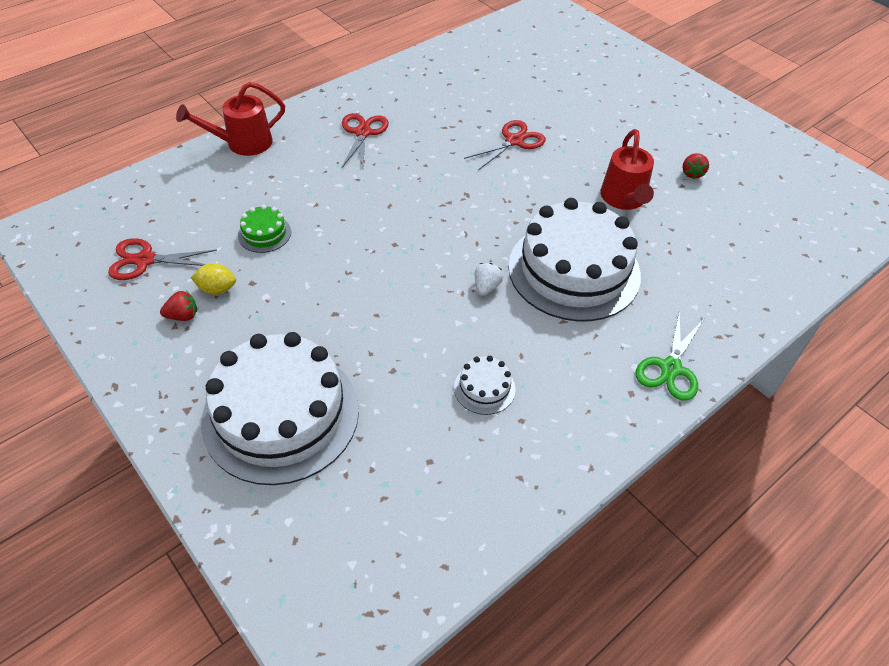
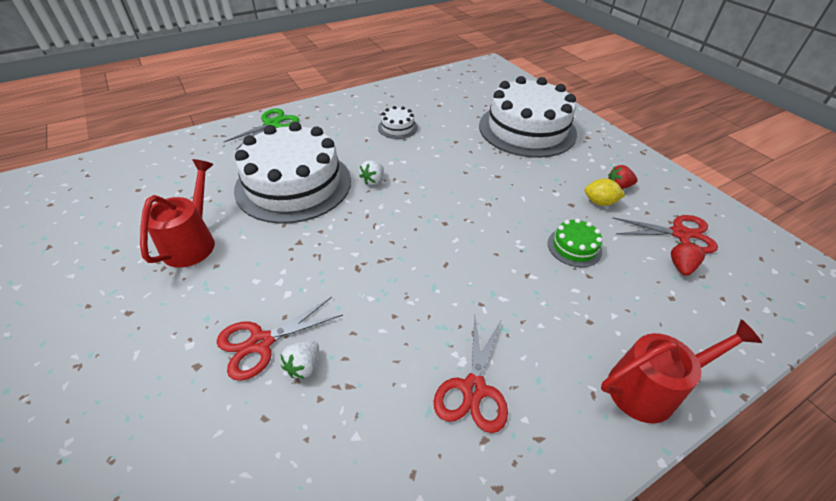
camera: 170 degrees left, 5 degrees down
red strawberry [682,153,709,179] -> red strawberry moved to [671,242,705,276]
none -> white strawberry [281,341,319,379]

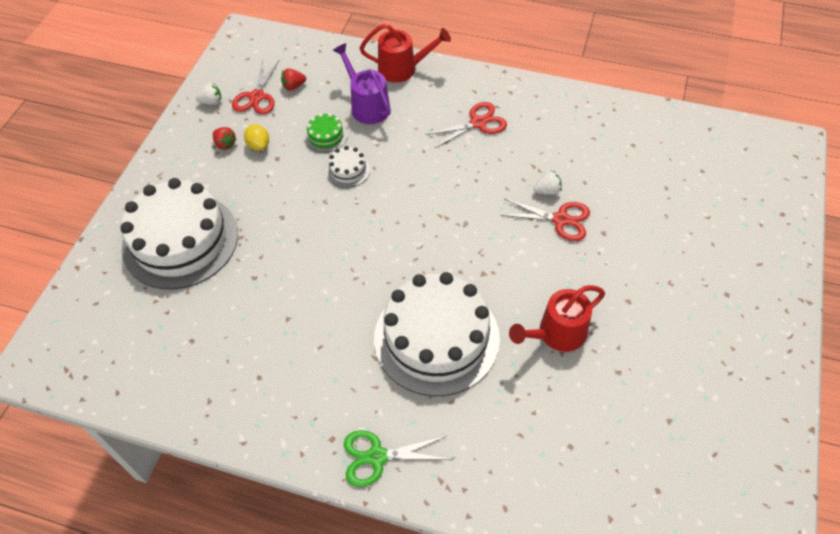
camera: 130 degrees left, 10 degrees up
white strawberry [359,160,384,185] -> white strawberry moved to [196,83,222,105]
white cake [378,106,418,139] -> white cake moved to [326,146,370,188]
red watering can [601,319,762,423] -> red watering can turned 150 degrees clockwise [360,24,451,83]
red scissors [612,215,718,254] -> red scissors turned 135 degrees counterclockwise [232,59,279,114]
none -> purple watering can [333,43,391,124]

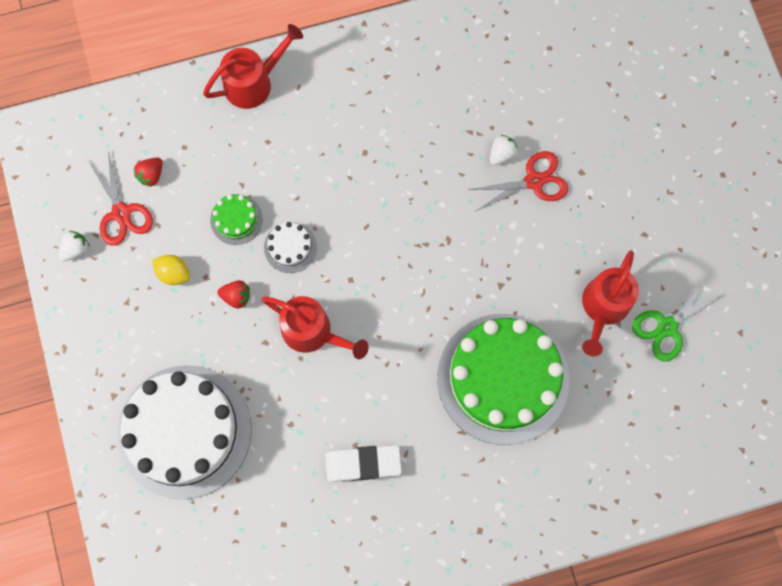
camera: 35 degrees left, 20 degrees up
red strawberry [213,127,237,150] -> red strawberry moved to [217,280,250,309]
purple watering can [333,43,391,124] -> none
green scissors [344,430,448,487] -> green scissors moved to [632,277,724,361]
white cake [374,272,500,396] -> green cake [437,314,570,445]
red scissors [425,102,507,149] -> none
none -> red watering can [261,296,369,359]
none -> white eraser [325,445,402,482]

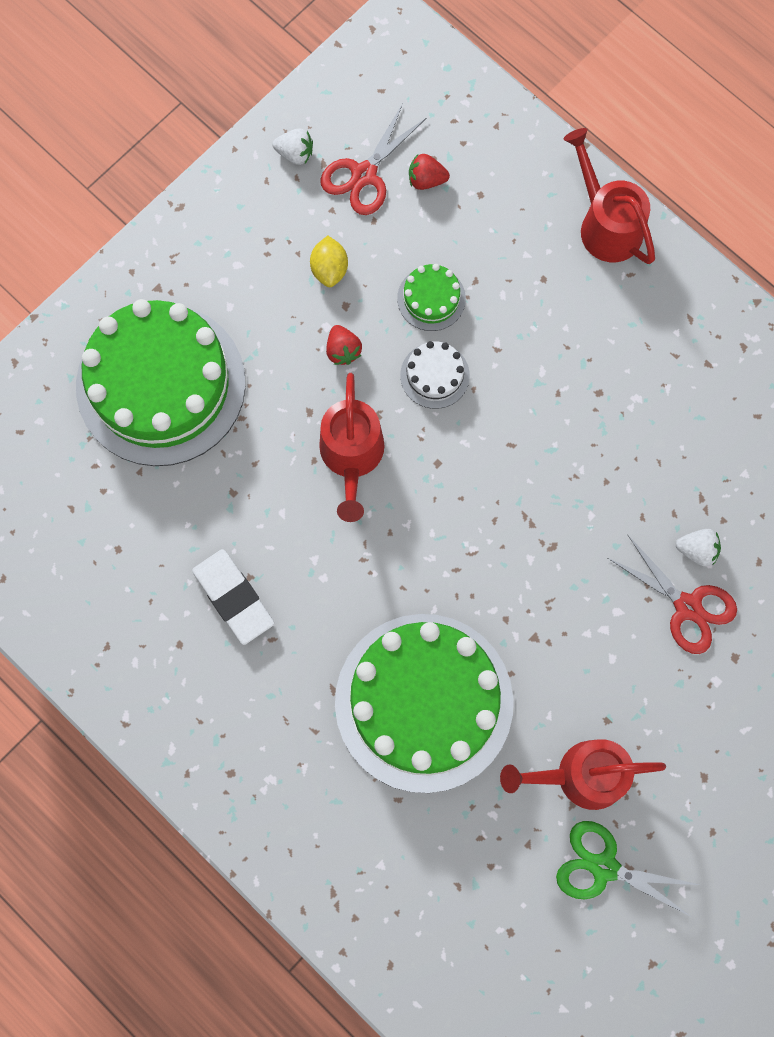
camera: 60 degrees right, 0 degrees up
white cake [117,365,252,500] -> green cake [76,299,246,466]
red watering can [203,24,303,109] -> red watering can turned 150 degrees counterclockwise [564,128,655,264]

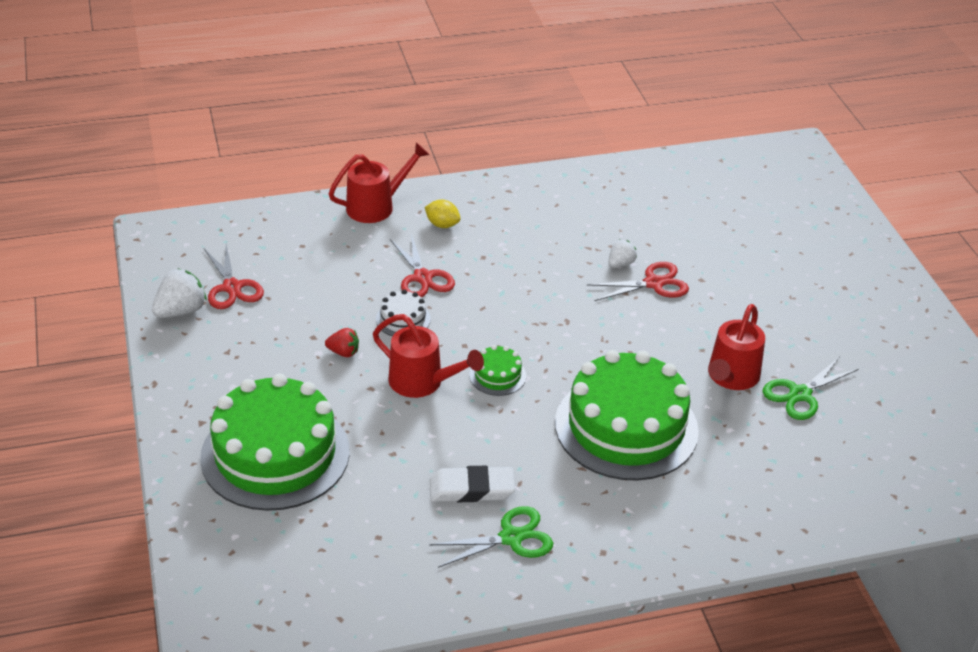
camera: 60 degrees left, 35 degrees down
white strawberry [273,128,313,165] -> white strawberry [152,268,207,318], size x1.65
yellow lemon [310,236,348,287] -> yellow lemon moved to [425,200,461,228]
green cake [397,264,466,331] -> green cake moved to [470,345,526,396]
red strawberry [409,154,450,190] -> none
red watering can [564,128,655,264] -> red watering can turned 150 degrees clockwise [329,142,429,223]
none -> red scissors [390,234,455,298]
none -> green scissors [429,506,553,568]

